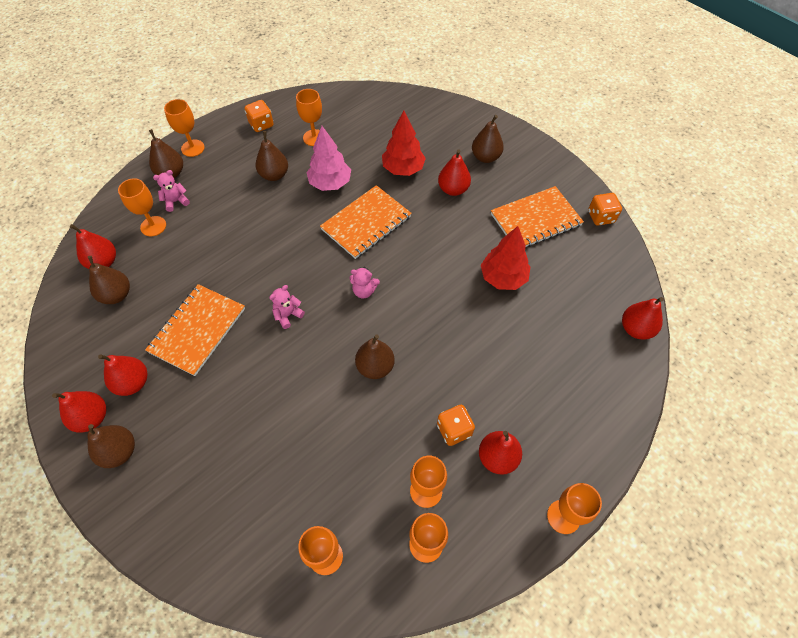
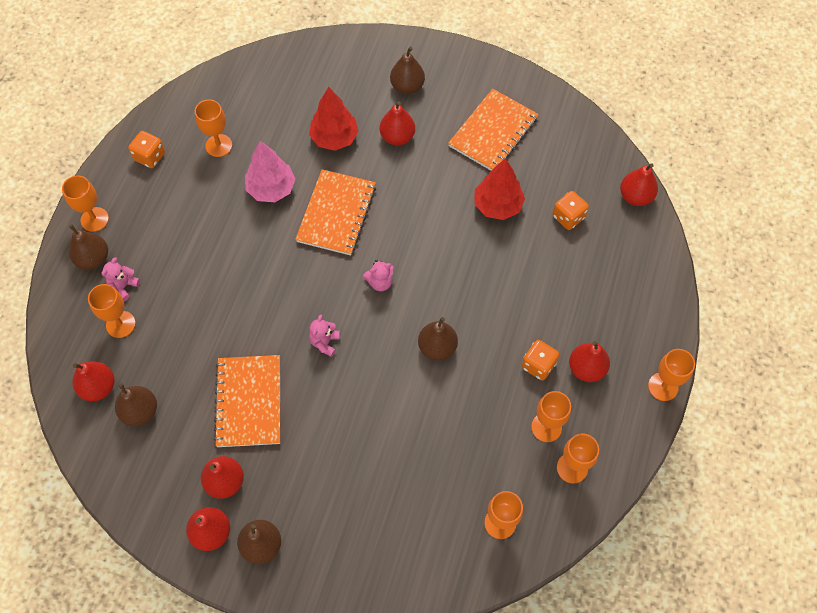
camera: 30 degrees left, 5 degrees up
brown pear [255,131,288,181] -> none
orange dice [588,193,622,226] -> orange dice moved to [553,191,589,230]

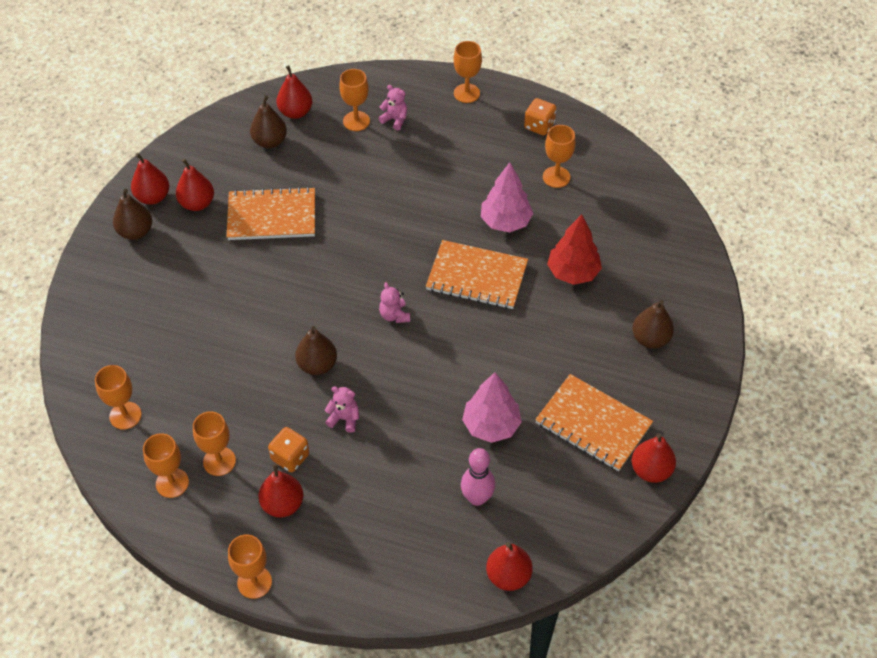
camera: 90 degrees right, 10 degrees down
brown pear [69,224,108,270] -> none
pink teddy bear [309,315,340,357] -> pink teddy bear moved to [325,387,359,433]
red pear [380,101,415,146] -> red pear moved to [632,433,676,483]
red tree [474,158,525,220] -> pink tree [462,372,522,443]
orange dice [553,191,589,230] -> pink bowling pin [461,448,495,506]

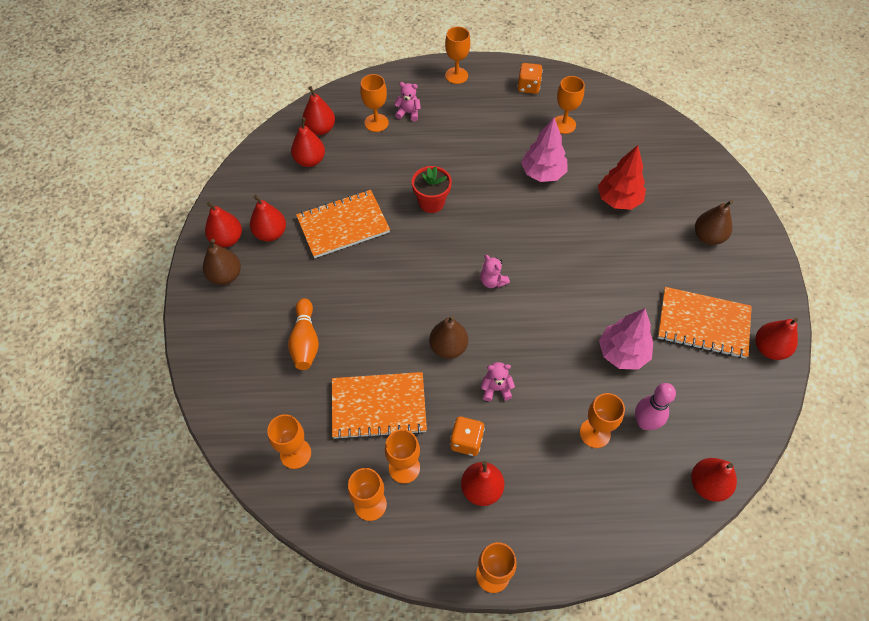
camera: 20 degrees left, 5 degrees up
brown pear [250,95,287,148] -> red pear [291,118,325,167]
orange notebook [426,240,528,309] -> orange notebook moved to [332,372,427,440]
none -> orange bowling pin [288,298,319,370]
none -> red flower pot [412,166,452,213]
none -> orange goblet [580,393,625,448]

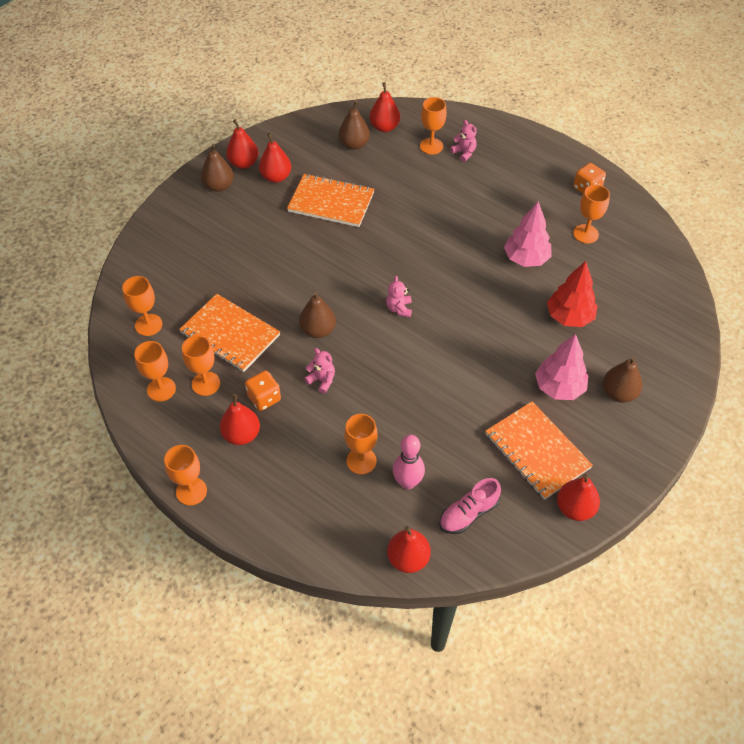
camera: 40 degrees right, 5 degrees down
orange bowling pin [288,298,319,370] -> none
red pear [291,118,325,167] -> brown pear [339,101,370,150]
red flower pot [412,166,452,213] -> none
orange goblet [445,27,470,84] -> none
pink tree [599,308,653,370] -> pink tree moved to [535,334,588,400]
none -> pink shoe [439,478,501,534]

